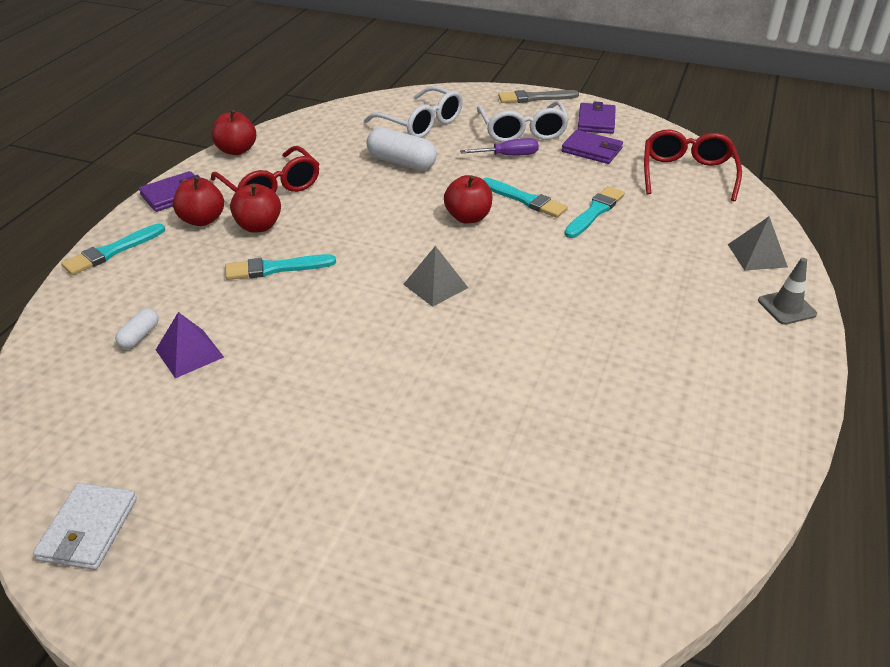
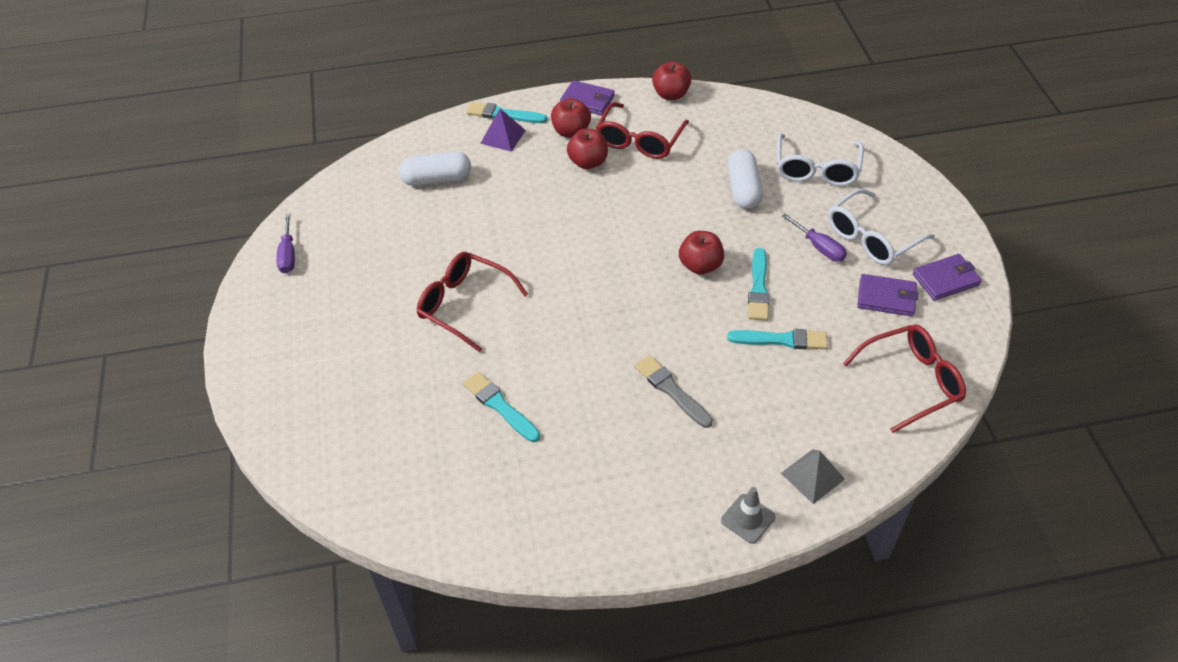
camera: 60 degrees right, 10 degrees up
white wallet [33,483,137,570] -> purple screwdriver [276,213,295,274]
white capsule [115,308,159,349] -> white capsule [399,151,471,186], size x1.89
purple pyramid [156,312,224,378] -> purple pyramid moved to [480,109,526,152]
turquoise brush [225,254,336,280] -> turquoise brush moved to [463,372,540,442]
grey pyramid [403,246,468,307] -> none
grey brush [498,90,579,103] -> grey brush moved to [635,355,713,428]
purple wallet [561,130,623,164] -> purple wallet turned 75 degrees counterclockwise [857,274,918,316]
none -> red glasses [417,252,528,352]

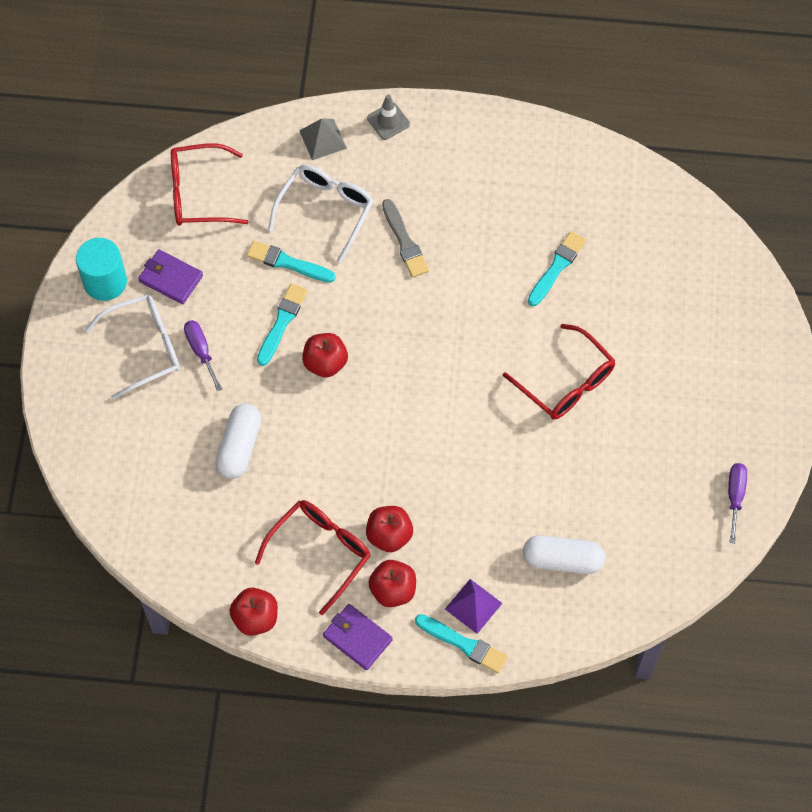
camera: 165 degrees left, 15 degrees up
turquoise brush [463,372,540,442] -> turquoise brush turned 120 degrees counterclockwise [528,231,586,306]
white glasses [777,134,864,186] -> white glasses moved to [268,165,373,263]
purple wallet [913,254,982,301] -> turquoise cylinder [76,238,127,301]

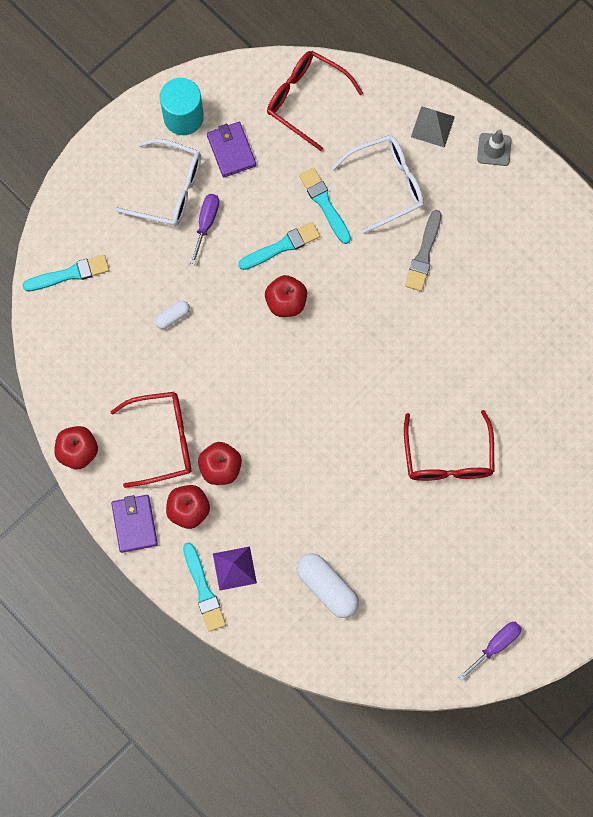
camera: 40 degrees right, 10 degrees up
white capsule [215,404,262,479] -> white capsule [155,301,190,329], size x0.53
turquoise brush [528,231,586,306] -> turquoise brush moved to [23,255,109,291]

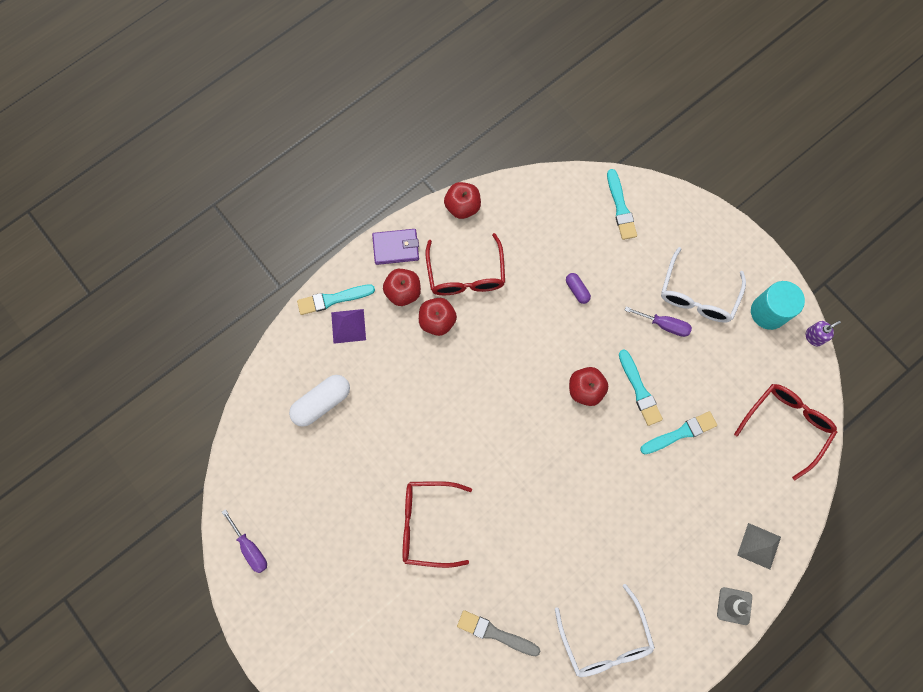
camera: 95 degrees right, 0 degrees up
white capsule [155,301,190,329] -> purple capsule [566,273,591,304]
purple wallet [207,122,256,177] -> none
white glasses [332,135,424,234] -> white glasses moved to [555,584,655,677]
grey brush [405,210,441,291] -> grey brush moved to [457,610,540,656]
none -> purple soap dispenser [806,321,841,346]

